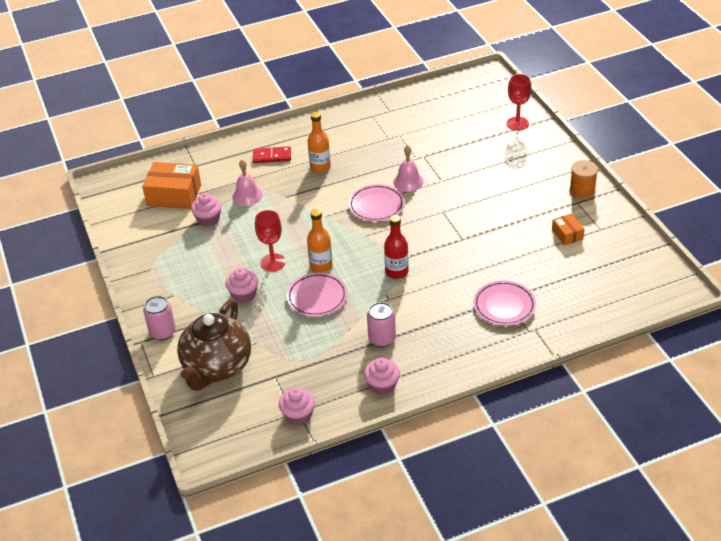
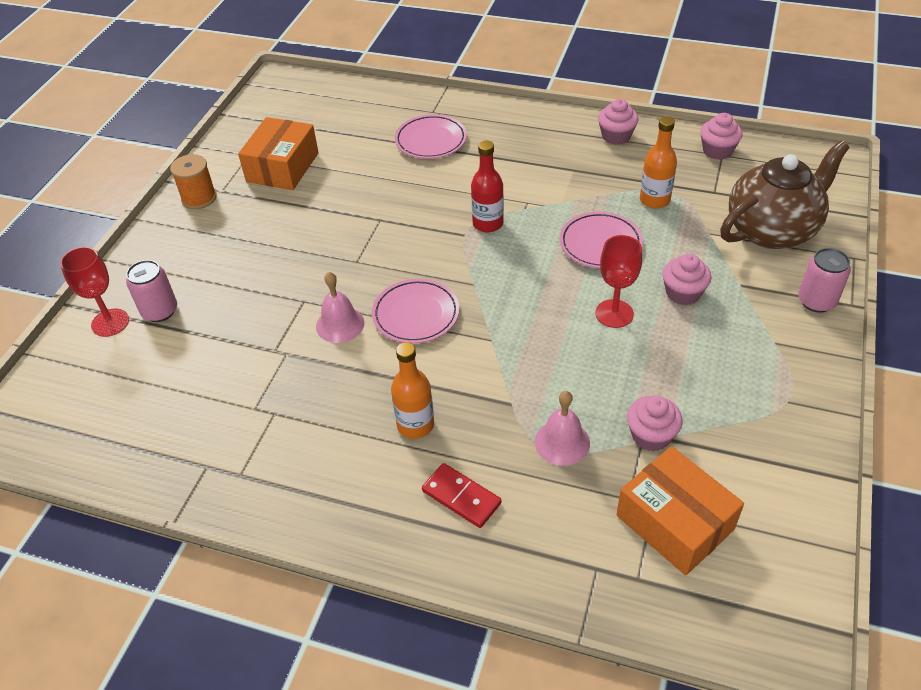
camera: 140 degrees left, 5 degrees up
orange bottle [307,209,333,272] -> orange bottle moved to [640,116,677,209]
pink can [367,302,396,347] -> pink can moved to [126,260,177,322]
orange box [552,213,585,245] -> orange box [238,117,319,190], size x1.90

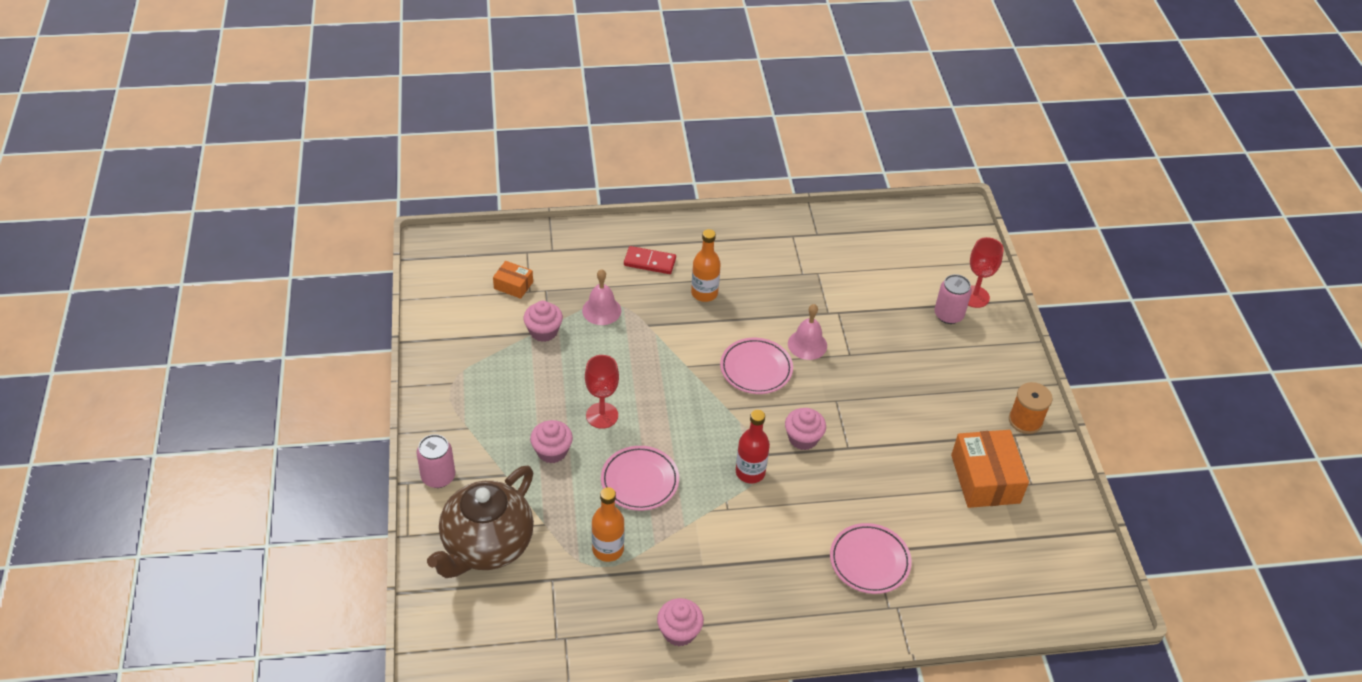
camera: 150 degrees right, 0 degrees up
orange box [616,446,744,575] -> orange box [493,261,533,299], size x0.53
pink cupcake [700,113,743,160] -> pink cupcake moved to [785,408,826,450]

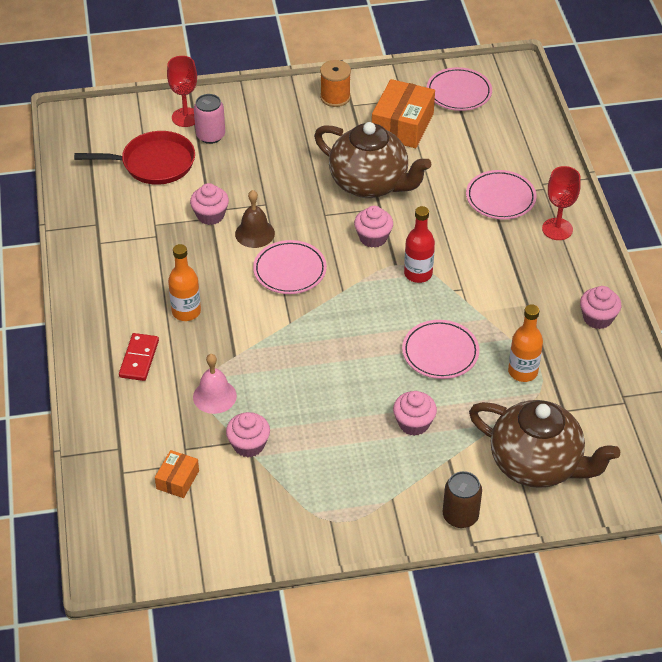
camera: 90 degrees left, 0 degrees up
pink can [416,434,455,488] -> brown can [443,471,482,528]
red goblet [585,355,619,429] -> red goblet moved to [542,166,581,240]
pink bell [788,304,827,360] -> brown bell [235,190,275,248]
orange box [951,430,1029,508] -> orange box turned 60 degrees counterclockwise [372,79,435,148]
none -> red pan [74,131,195,185]
none -> pink cupcake [190,183,229,225]
none -> brown teapot [314,122,431,198]
none -> pink plate [427,67,492,111]

